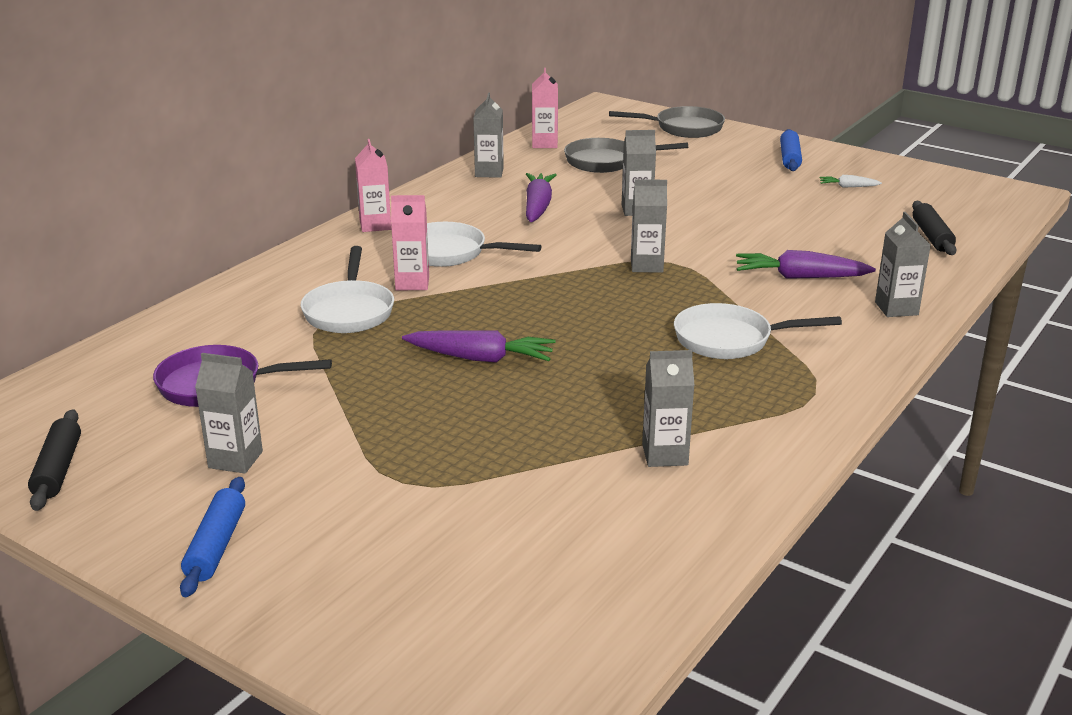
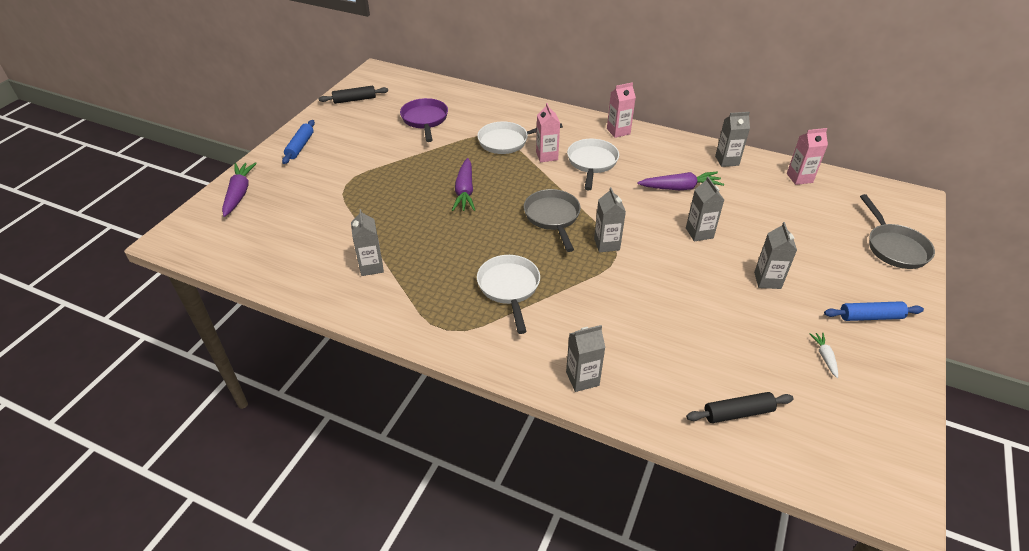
camera: 80 degrees right, 15 degrees up
blue rolling pin [180,477,245,597] -> blue rolling pin turned 75 degrees counterclockwise [282,120,315,164]
grey carton [195,353,263,474] -> grey carton moved to [754,222,797,289]
grey pan [564,138,688,173] -> grey pan moved to [524,189,581,252]
purple carrot [736,250,876,279] -> purple carrot moved to [222,162,257,217]

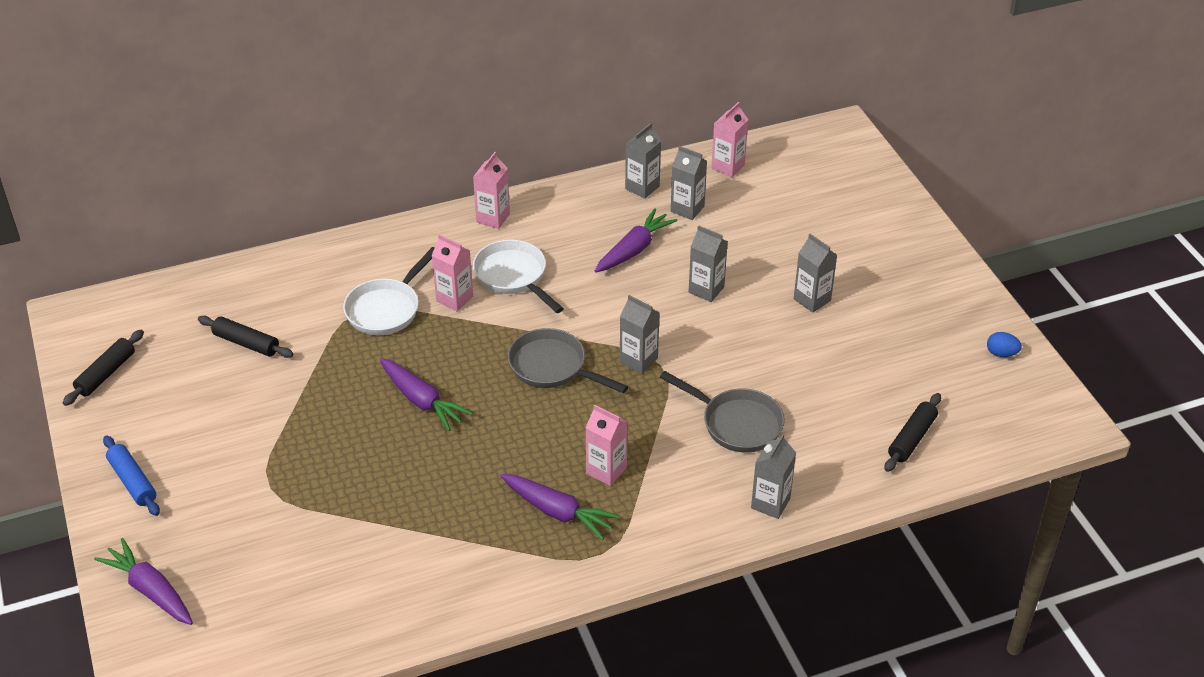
camera: 45 degrees left, 0 degrees up
grey carton [351,209,384,276] -> grey carton moved to [671,146,707,220]
purple pan [400,98,448,142] -> black rolling pin [198,316,293,358]
white pan [477,255,540,334] -> pink carton [585,404,628,486]
white carrot [810,333,838,378] -> none
blue rolling pin [824,301,924,321] -> none
grey pan [860,194,935,269] -> grey pan moved to [660,371,785,453]
none -> purple carrot [501,474,620,540]
none -> blue egg [987,332,1022,357]

